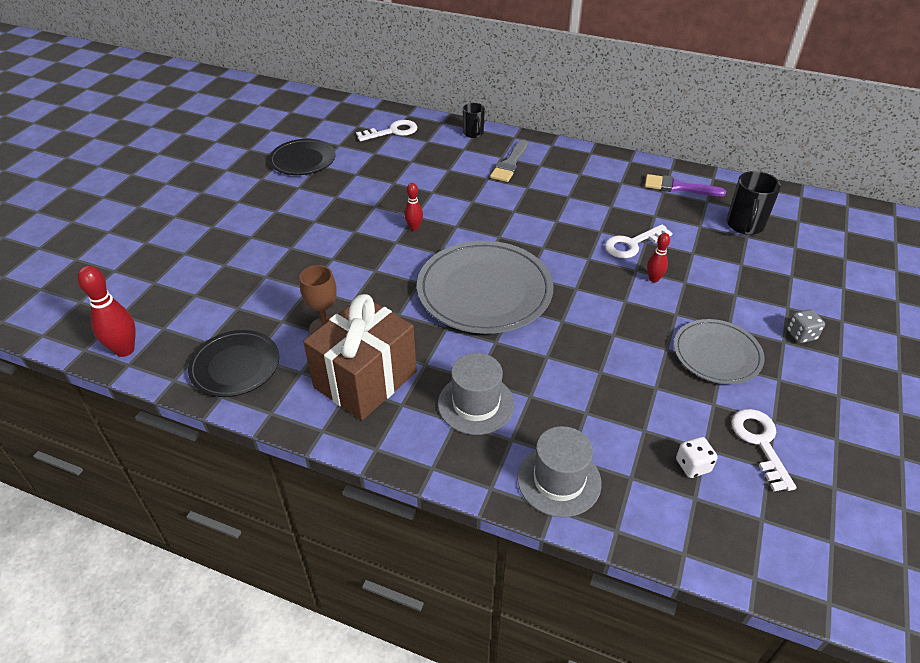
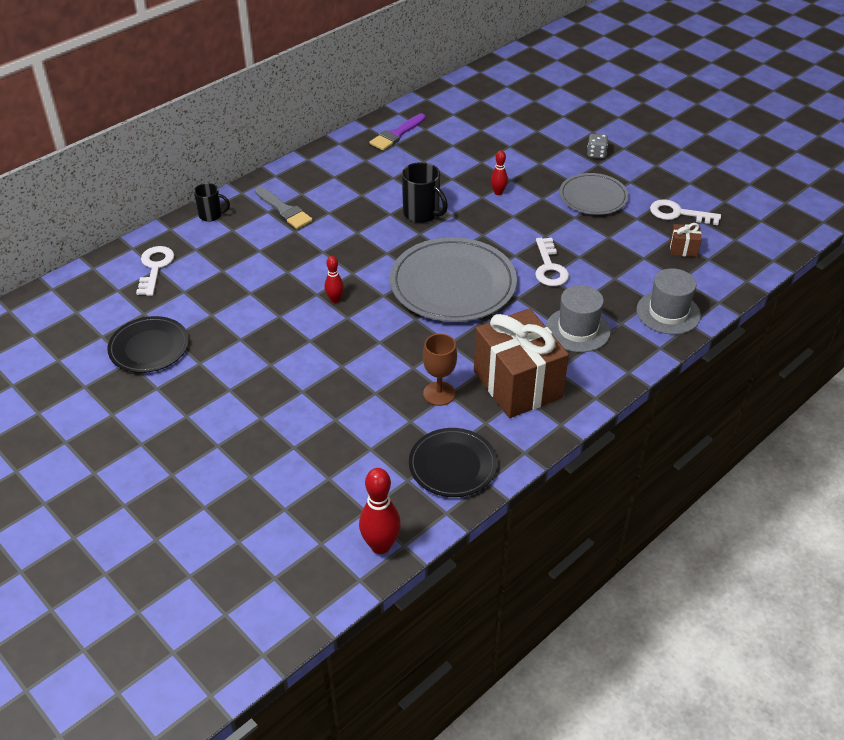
camera: 65 degrees left, 0 degrees up
white key [605,224,672,258] -> white key moved to [535,238,569,286]
white dice [676,437,718,478] -> brown gift [670,223,702,257]
black mug [726,171,781,235] -> black mug moved to [402,162,448,223]

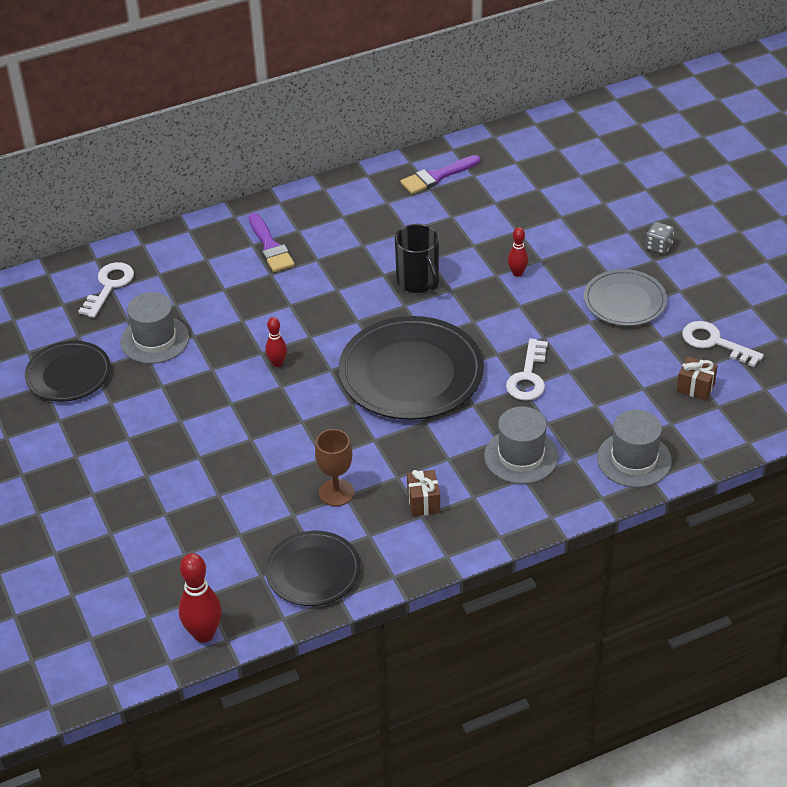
camera: 20 degrees right, 0 degrees up
black mug [194,183,230,222] -> none
grey brush [255,187,312,229] -> purple brush [249,213,295,272]
grey plate [390,237,517,322] -> black plate [339,316,484,420]
brown gift [474,308,569,418] -> brown gift [407,470,440,516], size x0.41
none -> grey hat [120,292,189,364]

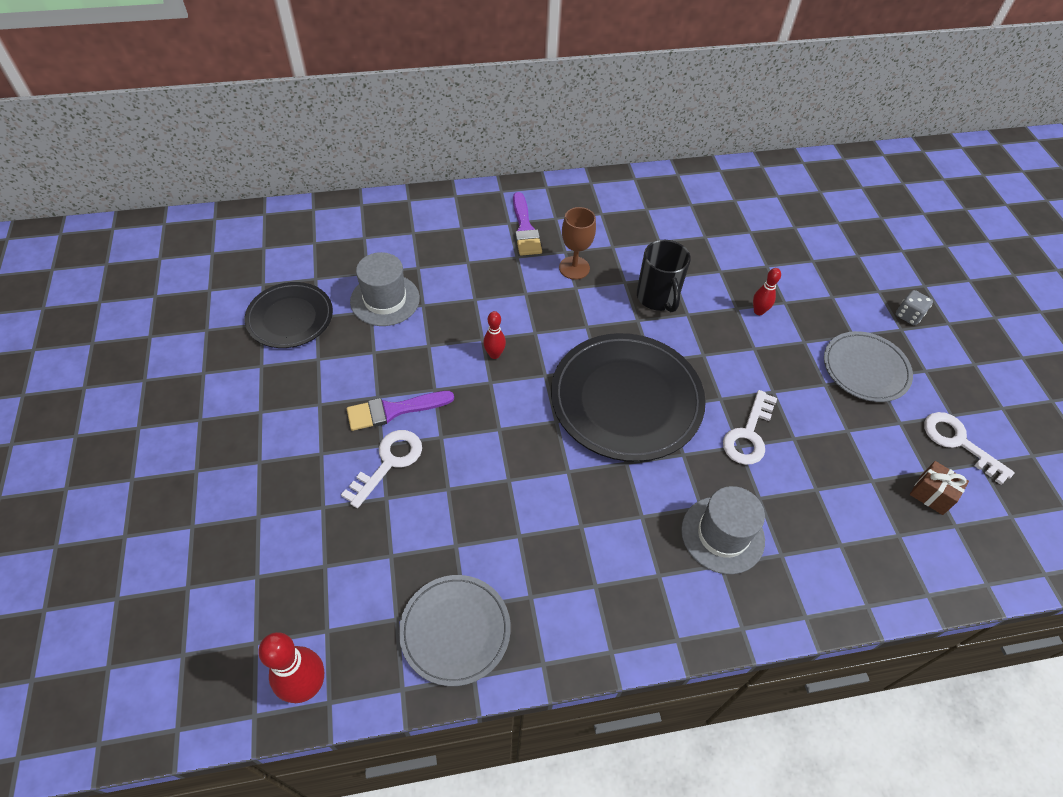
camera: 10 degrees right, 10 degrees up
white key [78,262,134,318] -> white key moved to [341,430,422,508]
black plate [265,531,361,606] -> grey plate [399,575,511,686]
brown goblet [315,429,354,506] -> brown goblet moved to [559,207,596,280]
purple brush [400,155,480,194] -> purple brush moved to [347,391,454,431]
brown gift [407,470,440,516] -> none
grey hat [597,410,672,488] -> none

